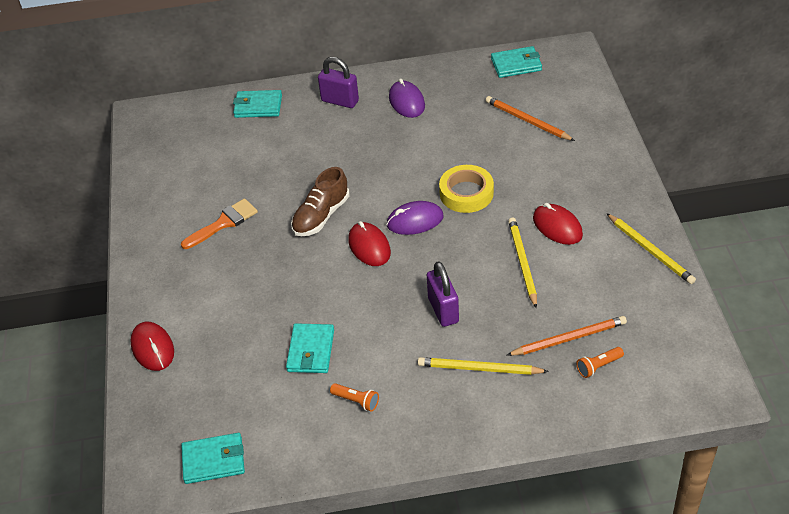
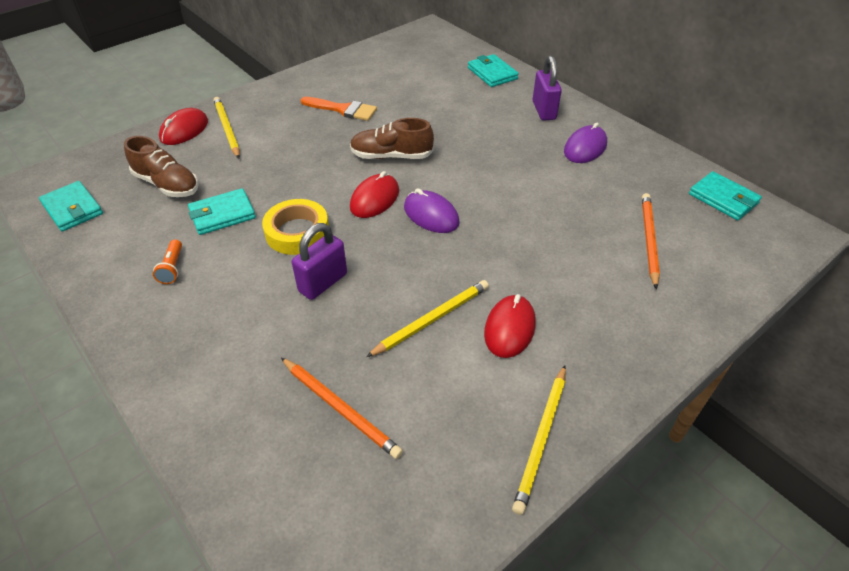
camera: 55 degrees right, 0 degrees up
yellow pencil [418,357,549,375] -> yellow pencil moved to [213,97,240,159]
yellow tape [439,165,494,213] -> yellow tape moved to [262,199,329,255]
orange flashlight [576,347,624,378] -> none
none -> brown shoe [124,136,199,197]

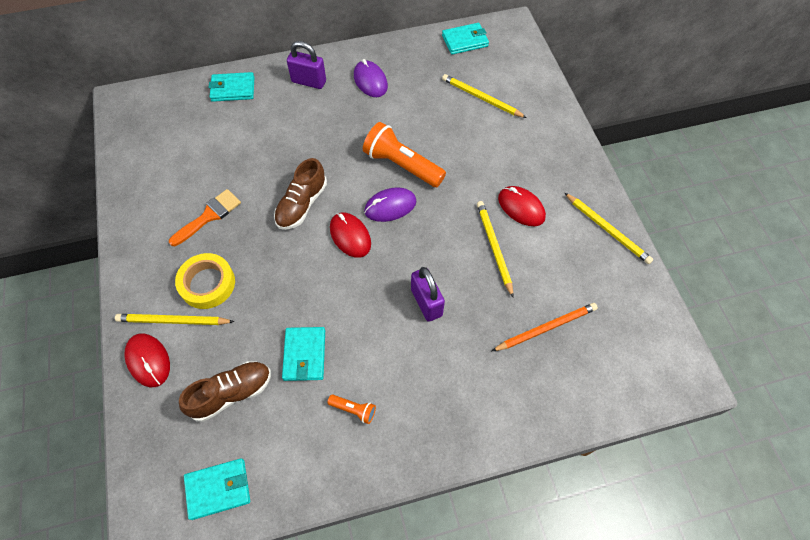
camera: 65 degrees left, 15 degrees up
yellow tape [262,199,329,255] -> yellow tape moved to [175,253,235,309]
orange pencil [642,193,660,289] -> yellow pencil [442,74,527,118]
none -> orange flashlight [363,122,446,187]

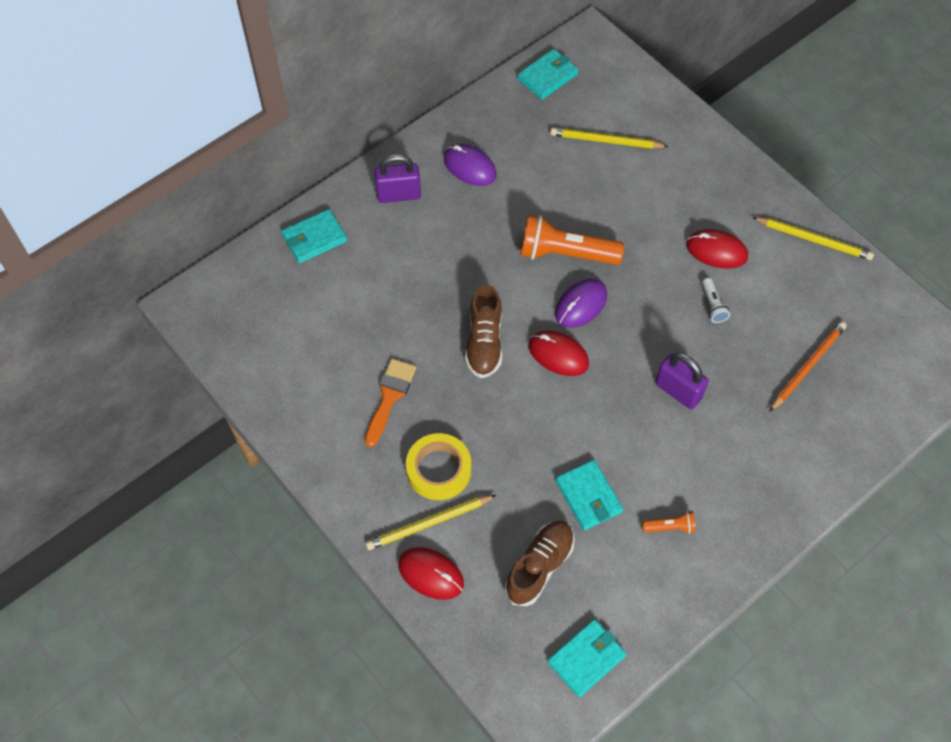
camera: 25 degrees left, 0 degrees up
yellow pencil [477,201,513,297] -> white flashlight [702,278,730,323]

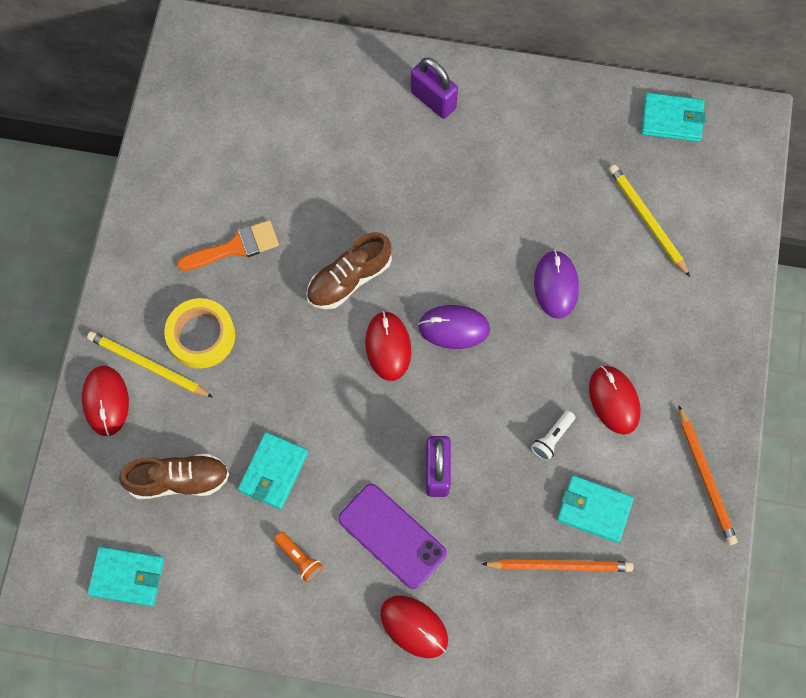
camera: 50 degrees right, 10 degrees up
turquoise wallet [281,209,347,263] -> turquoise wallet moved to [557,475,634,543]
purple mouse [444,144,497,186] -> purple mouse moved to [534,250,579,319]
orange flashlight [520,215,624,265] -> none
yellow pencil [752,217,874,260] -> orange pencil [678,405,738,545]
none -> purple phone [338,484,447,589]
none -> red mouse [380,596,448,658]

